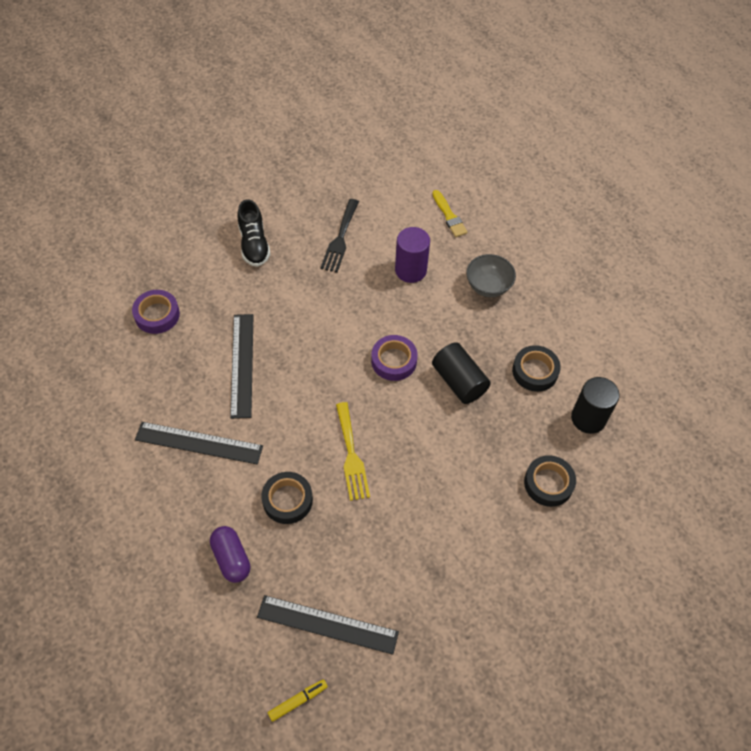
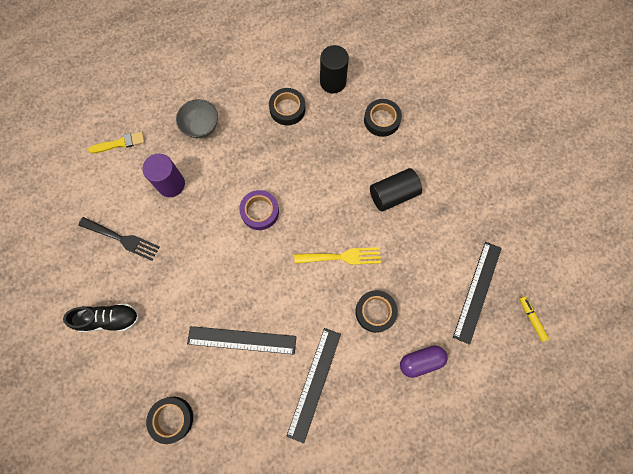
camera: 80 degrees left, 15 degrees up
purple tape [132,290,180,334] -> black tape [146,397,193,444]
black cylinder [432,342,491,404] -> black cylinder moved to [370,168,422,212]

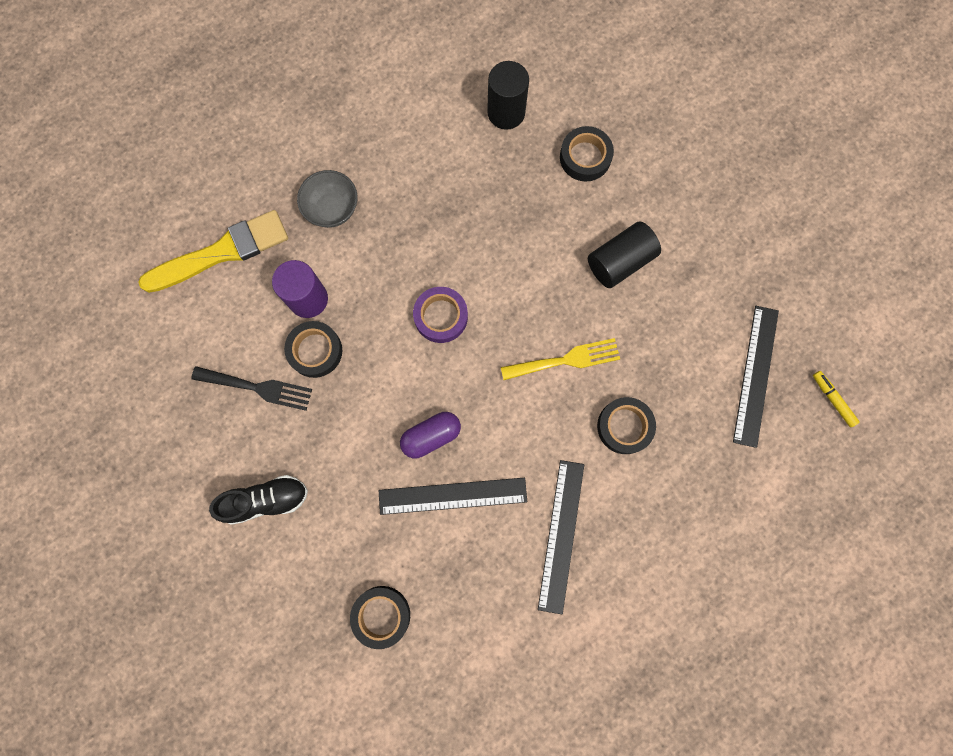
camera: 10 degrees left, 5 degrees up
yellow brush [88,132,145,153] -> yellow brush [138,210,288,293], size x1.91
black tape [269,88,306,125] -> black tape moved to [284,321,342,378]
purple capsule [400,345,447,378] -> purple capsule moved to [400,412,461,458]

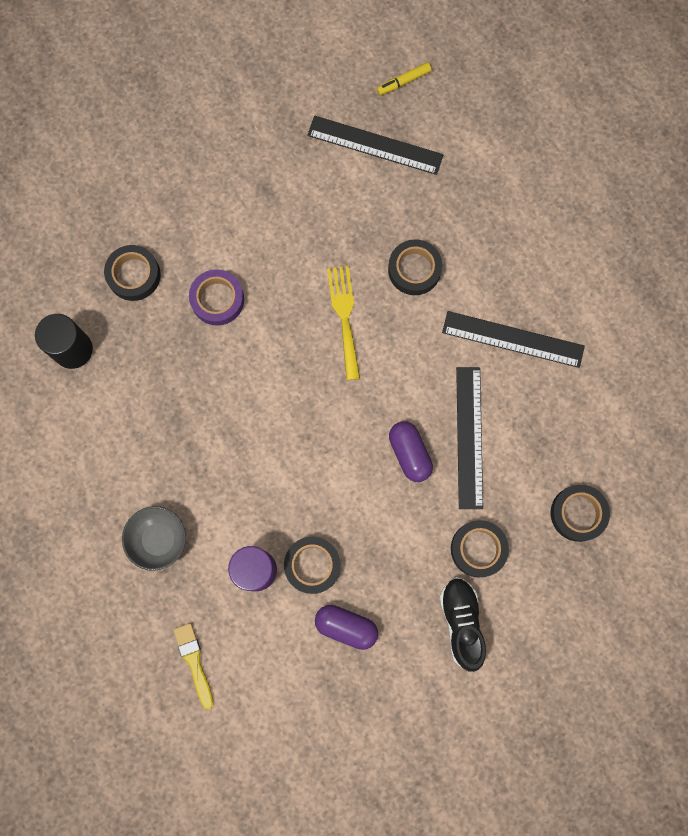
camera: 85 degrees left, 0 degrees up
yellow brush [138,210,288,293] -> yellow brush [173,623,213,710], size x0.52
black fork [191,366,312,411] -> purple capsule [315,605,378,650]
purple tape [413,287,468,343] -> purple tape moved to [189,269,244,326]
black cylinder [588,221,661,288] -> none
none -> black tape [451,520,509,577]

